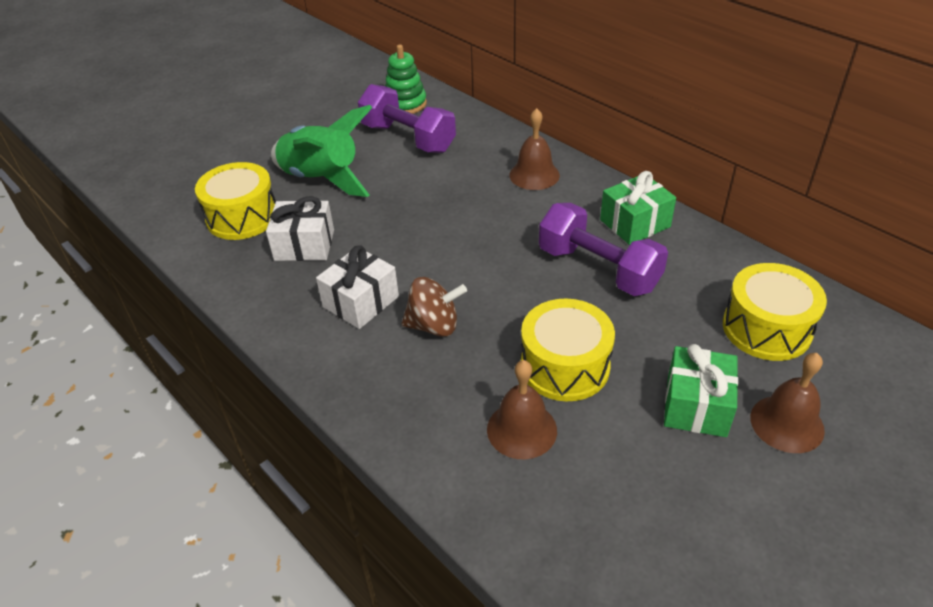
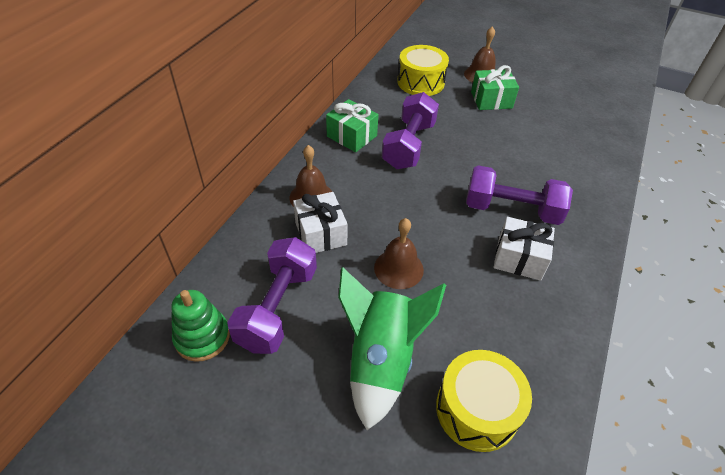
camera: 115 degrees left, 5 degrees up
white gift [266,196,334,261] -> white gift moved to [293,192,348,253]
brown spinning top [401,277,467,337] -> purple dumbbell [466,165,573,225]
brown bell [487,360,557,459] -> brown bell moved to [374,218,424,289]
yellow drum [521,298,615,401] -> none

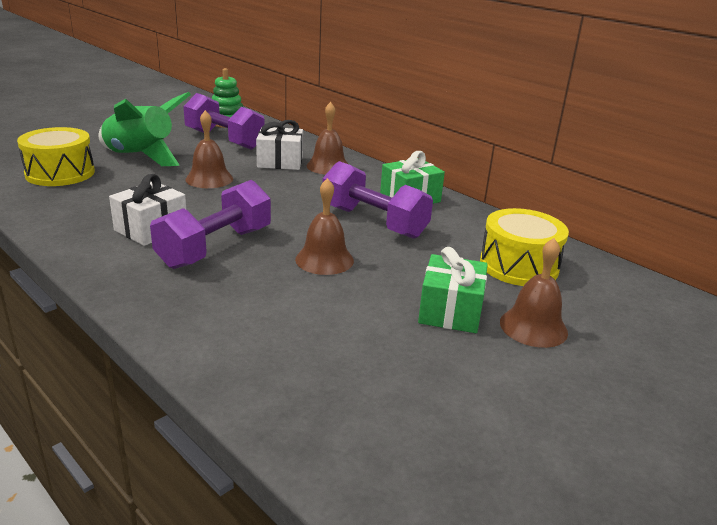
camera: 110 degrees right, 20 degrees down
none -> brown bell [295,178,354,275]

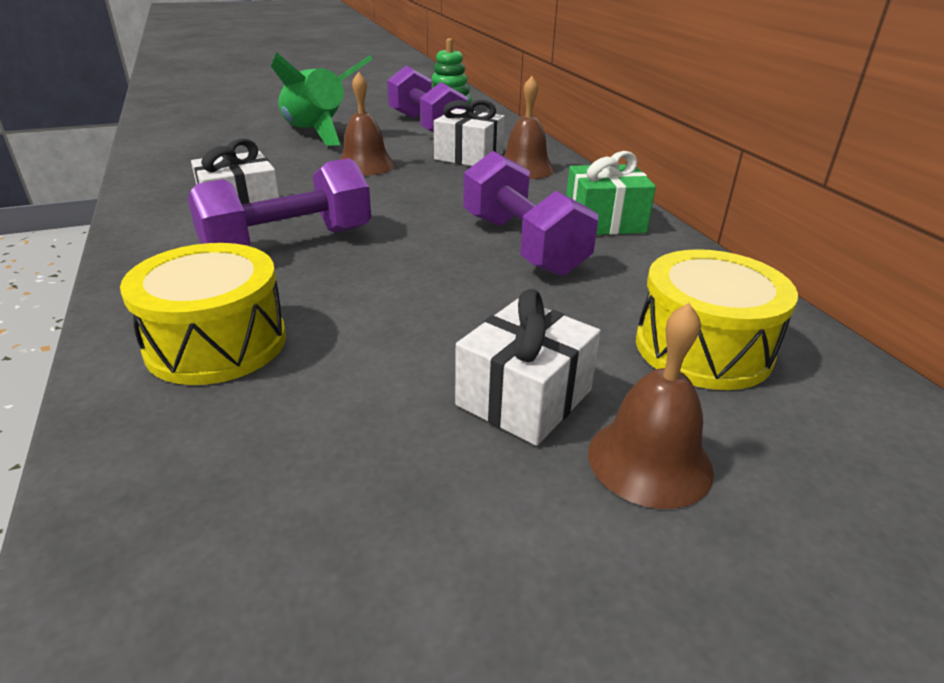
camera: 25 degrees right, 5 degrees up
yellow drum [17,127,95,186] -> yellow drum moved to [120,243,286,385]
brown bell [295,178,354,275] -> none
green gift [418,247,488,333] -> white gift [455,289,601,446]

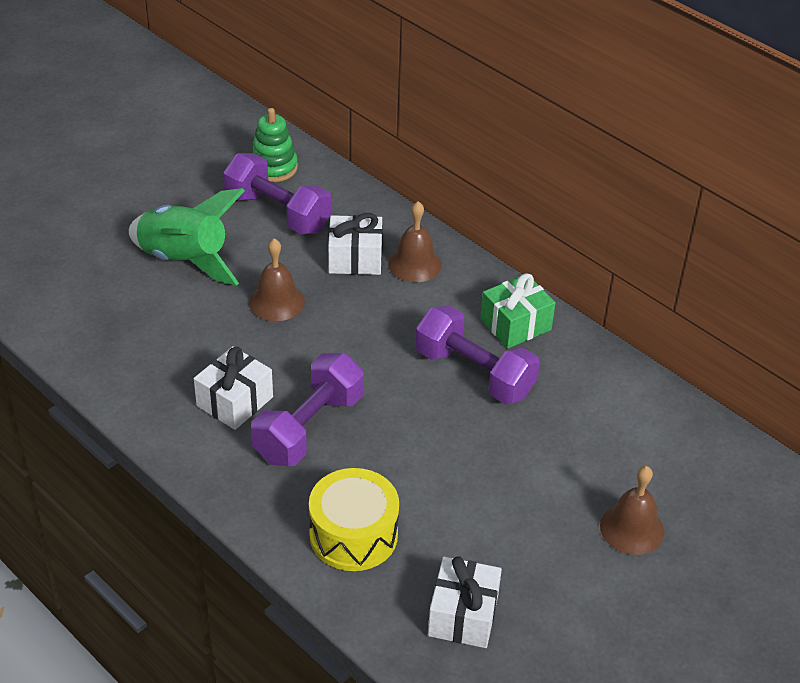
camera: 25 degrees left, 10 degrees up
white gift [455,289,601,446] -> white gift moved to [428,556,502,648]
yellow drum [636,249,798,390] -> none

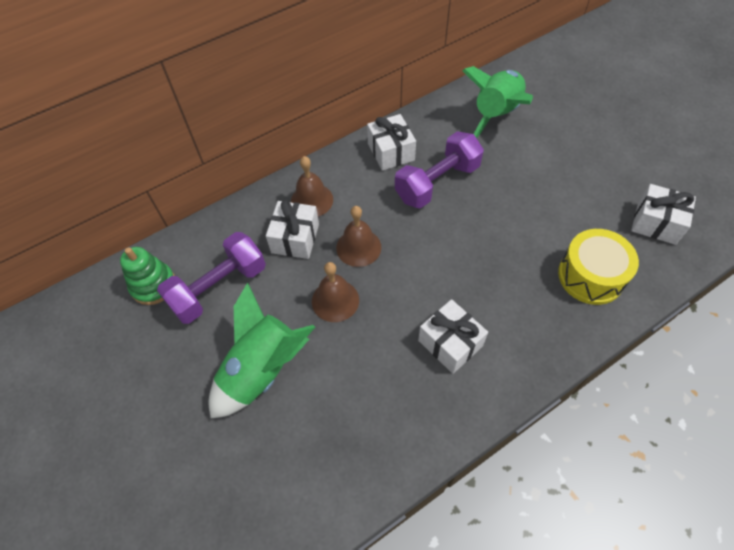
camera: 75 degrees left, 15 degrees up
purple dumbbell [251,353,364,466] -> none
green gift [480,273,556,348] -> white gift [367,114,416,171]
brown bell [600,466,664,555] -> brown bell moved to [336,206,381,267]
none -> green rocket [462,66,533,138]

